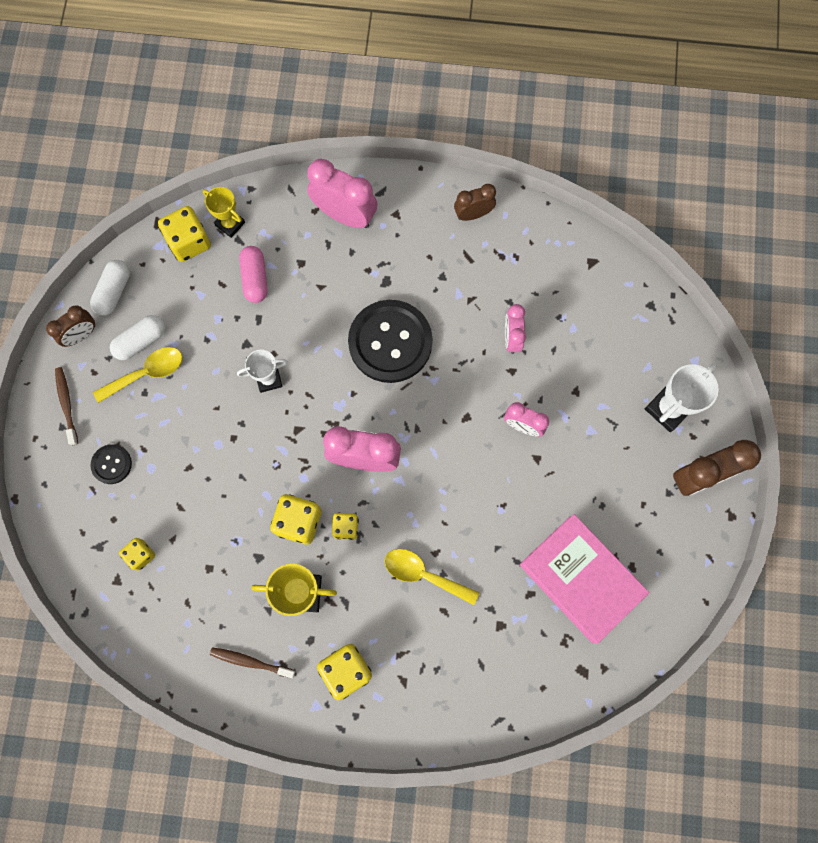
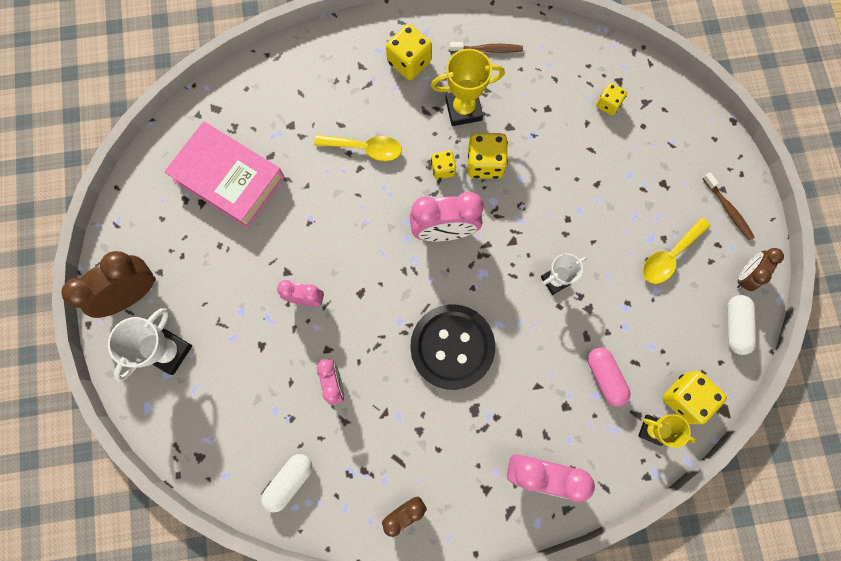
camera: 165 degrees right, 0 degrees up
black button [91,444,132,484] -> none
white capsule [110,315,165,360] -> white capsule moved to [261,454,312,512]

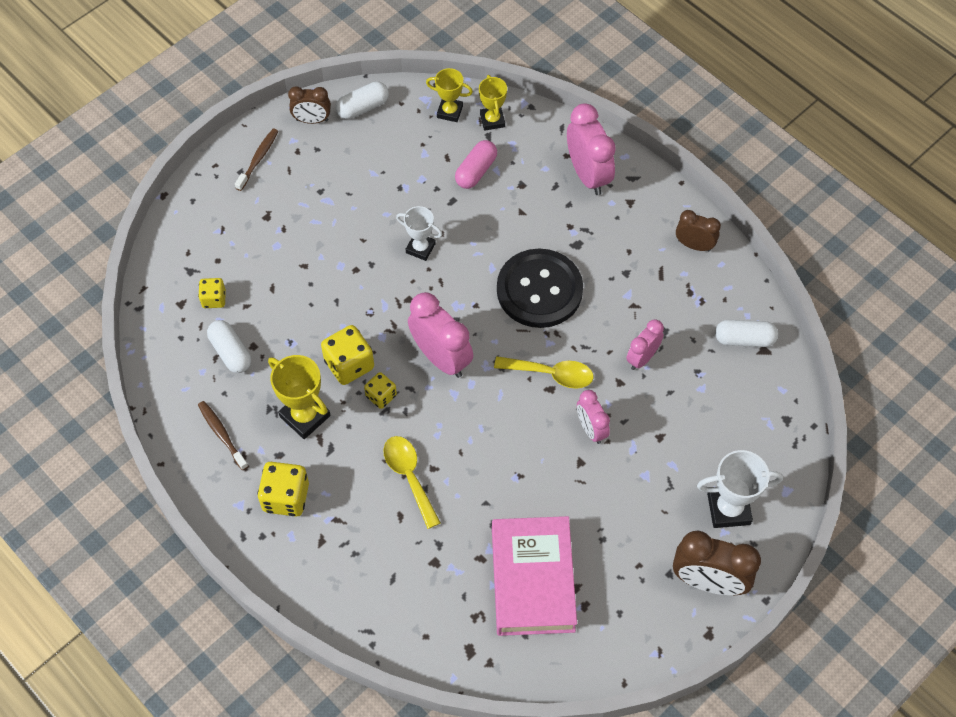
camera: 125 degrees left, 15 degrees down
yellow spoon [643,217,711,284] -> yellow spoon moved to [494,356,594,389]
yellow dice [663,371,727,424] -> yellow trophy [426,68,473,122]
none -> white capsule [207,320,251,373]

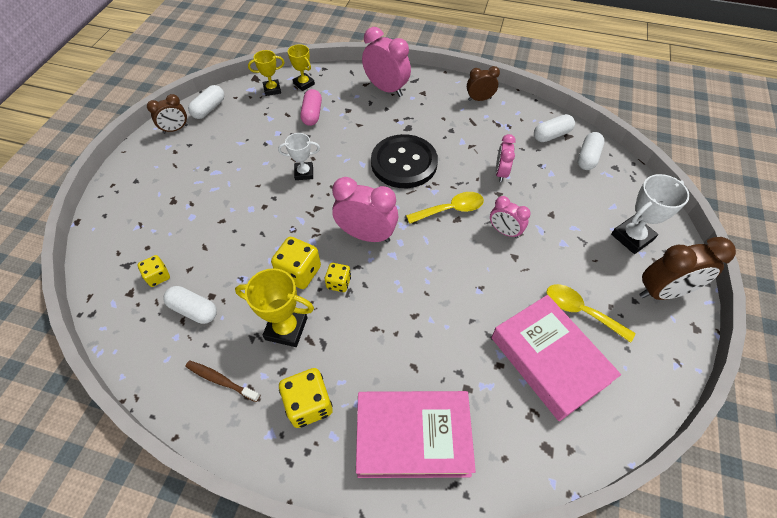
camera: 30 degrees left, 5 degrees down
brown toothbrush [235,129,278,191] -> none
yellow spoon [383,436,441,529] -> yellow spoon moved to [546,284,636,343]
none -> pink book [356,391,476,478]
none -> white capsule [577,132,605,170]

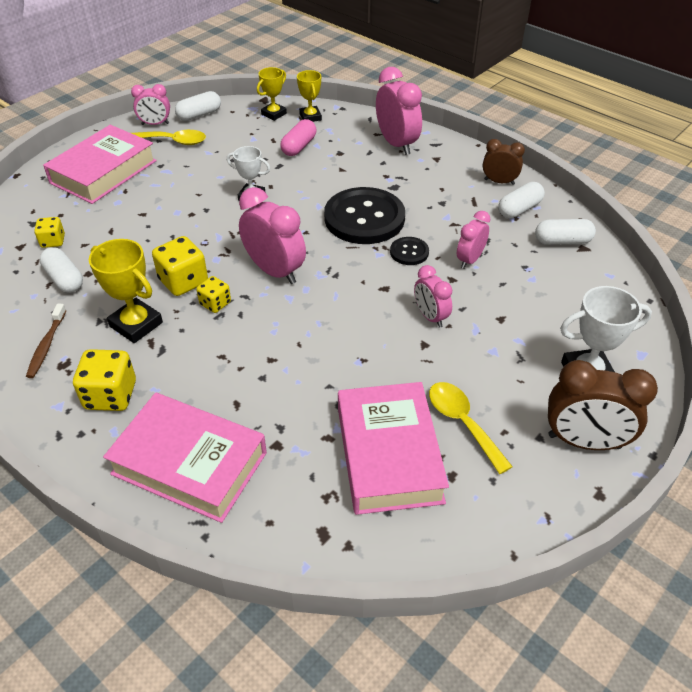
camera: 25 degrees right, 10 degrees down
brown clock [147,94,188,134] -> pink clock [131,84,170,125]
brown toothbrush [185,361,260,402] -> brown toothbrush turned 135 degrees counterclockwise [26,303,67,378]
yellow trophy [248,50,285,96] -> yellow trophy turned 60 degrees counterclockwise [257,67,287,121]
yellow spoon [406,192,484,224] -> yellow spoon moved to [132,130,206,145]
white capsule [577,132,605,170] -> white capsule moved to [498,182,545,219]
none -> pink book [43,125,157,204]
none -> black button [390,237,429,265]

